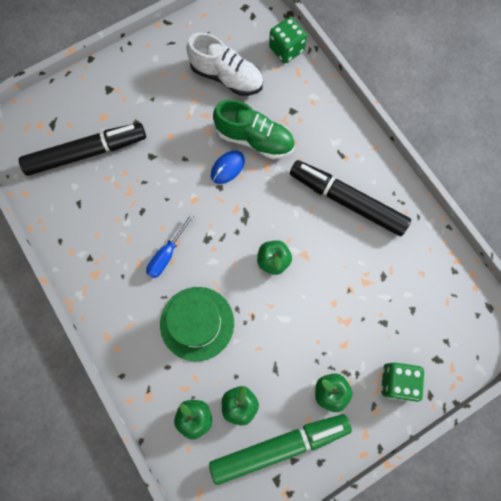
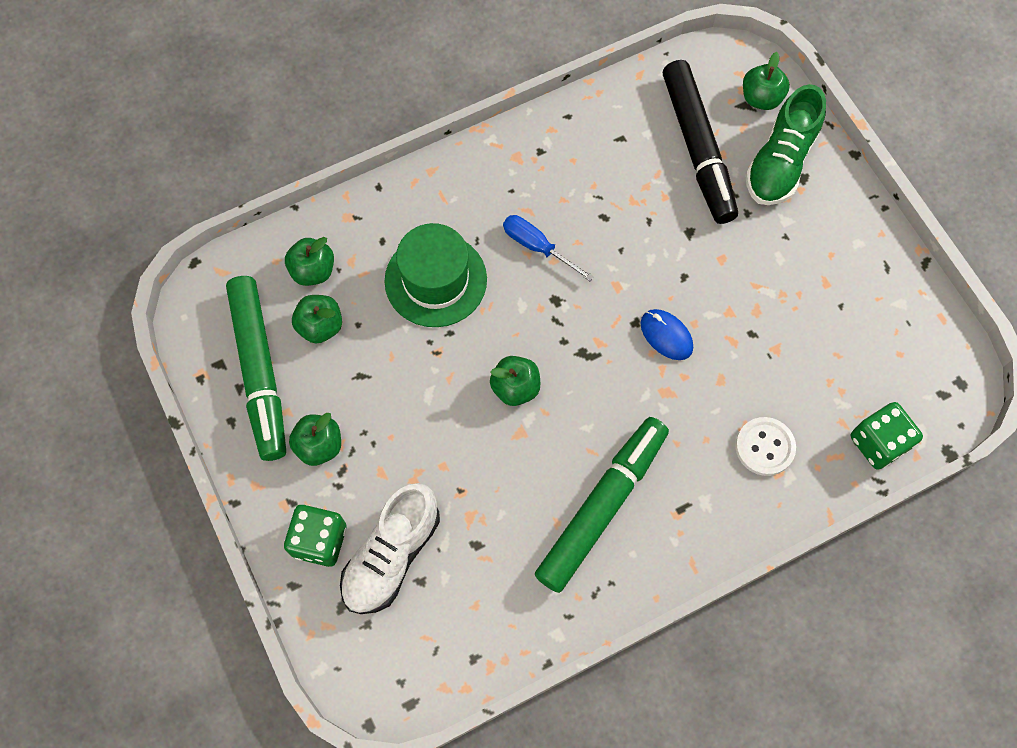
camera: 95 degrees right, 5 degrees down
white shoe [186,33,263,96] -> white shoe moved to [340,483,440,614]
green shoe [213,100,295,159] -> green shoe moved to [745,84,826,205]
black marker [290,160,411,236] -> green marker [535,417,669,593]
none -> white button [735,417,796,476]
none -> green apple [743,52,790,110]

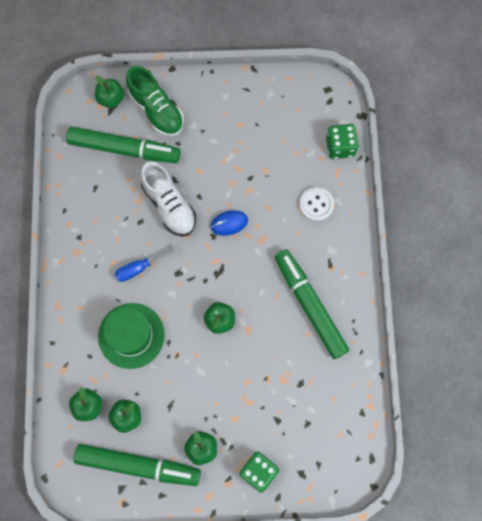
camera: 65 degrees left, 5 degrees up
white shoe [340,483,440,614] -> white shoe moved to [140,162,196,236]
black marker [663,60,738,224] -> green marker [66,127,180,163]

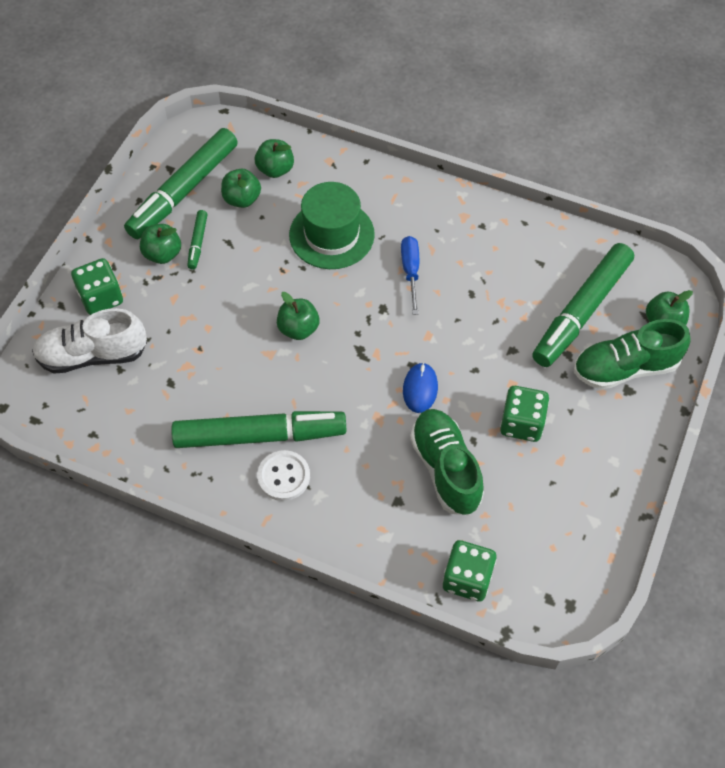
camera: 115 degrees right, 15 degrees down
white shoe [140,162,196,236] -> white shoe moved to [32,308,147,374]
white button [299,187,334,221] -> white button moved to [257,450,310,501]
none -> green marker [187,210,208,270]
none -> green shoe [410,409,484,515]
none -> green dice [500,386,549,442]

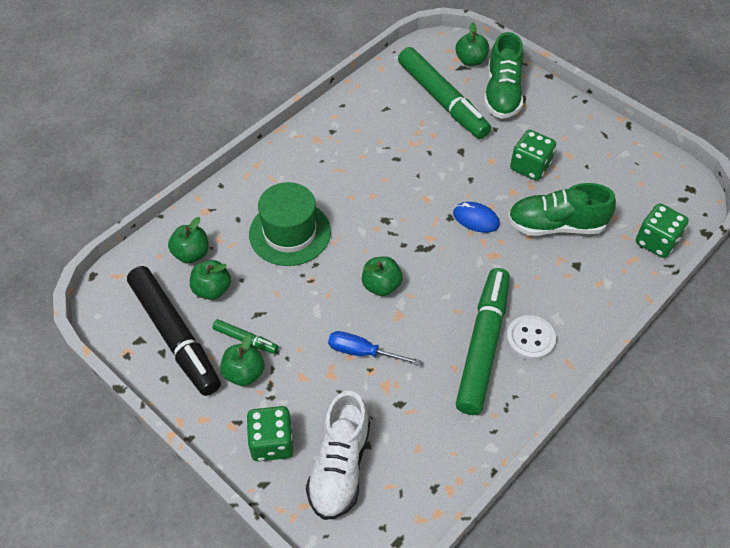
camera: 70 degrees left, 5 degrees down
green marker [124,128,238,239] -> black marker [127,266,221,396]
blue screwdriver [401,236,419,315] -> blue screwdriver moved to [328,331,421,366]

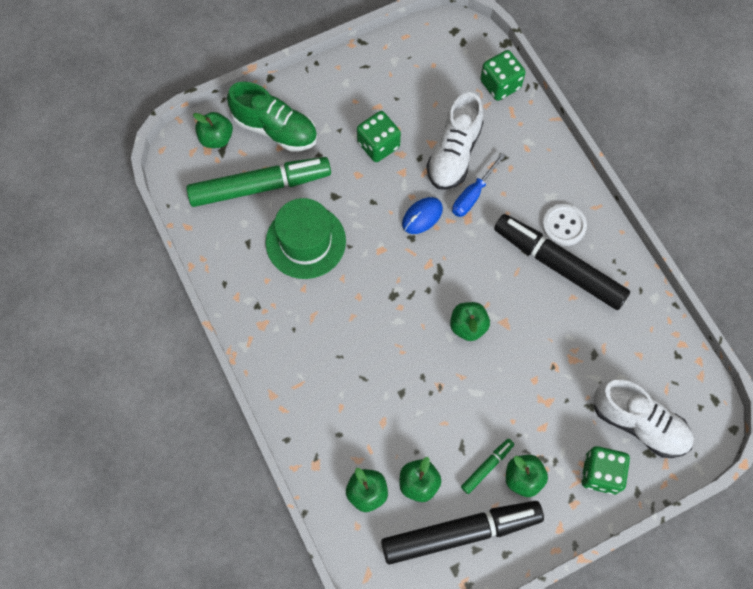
camera: 70 degrees left, 15 degrees up
green hat [249,182,331,266] -> green hat moved to [266,198,346,279]
blue screwdriver [328,331,421,366] -> blue screwdriver moved to [452,153,506,217]
green marker [456,268,510,415] -> black marker [494,214,630,310]
green shoe [508,183,616,236] -> white shoe [427,92,484,190]

